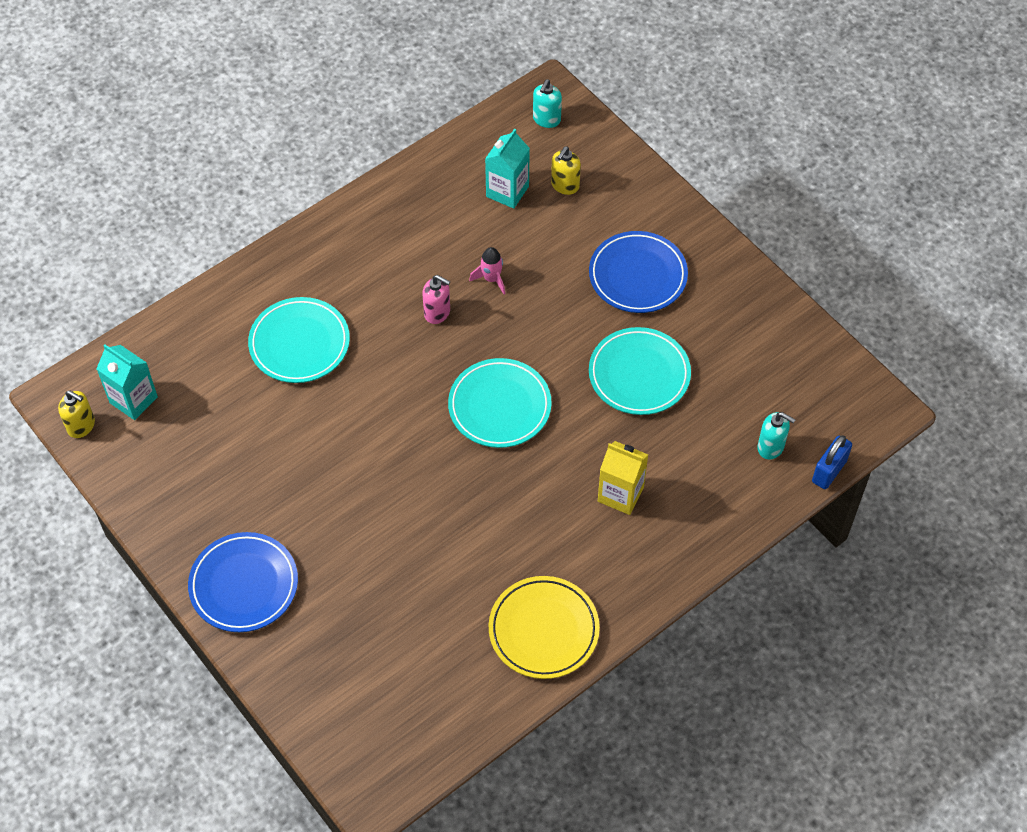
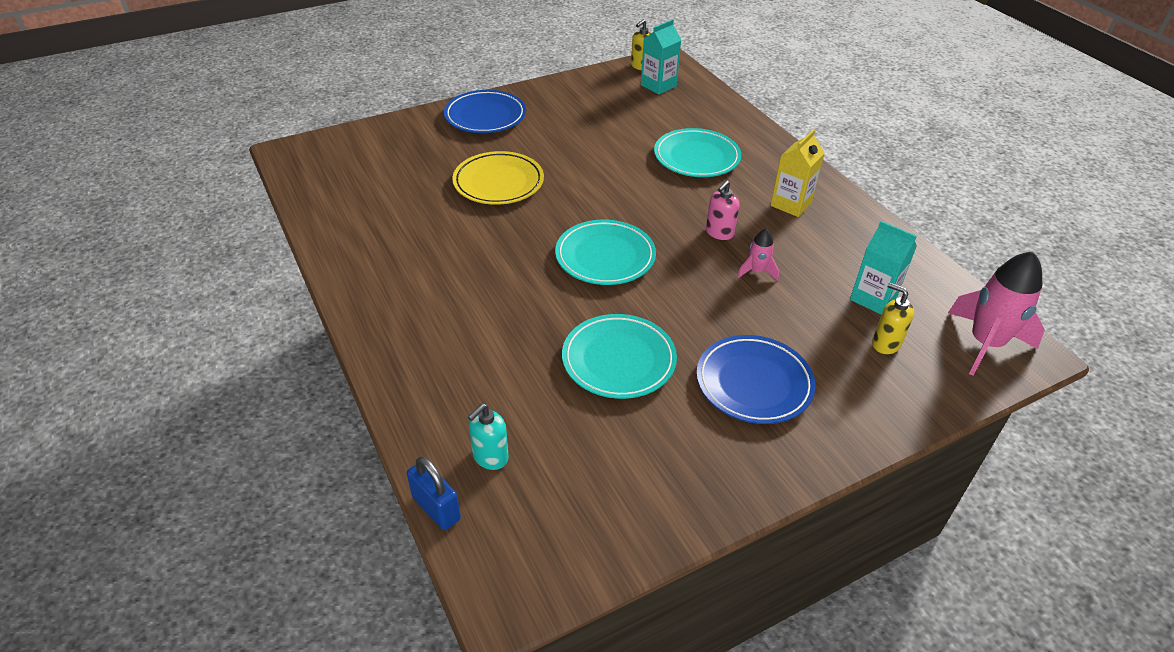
camera: 100 degrees right, 15 degrees down
yellow plate [489,576,600,679] -> yellow plate moved to [452,151,544,205]
turquoise soap dispenser [533,80,562,128] -> pink rocket [948,251,1045,376]
yellow carton [598,441,648,515] -> yellow carton moved to [770,129,825,217]

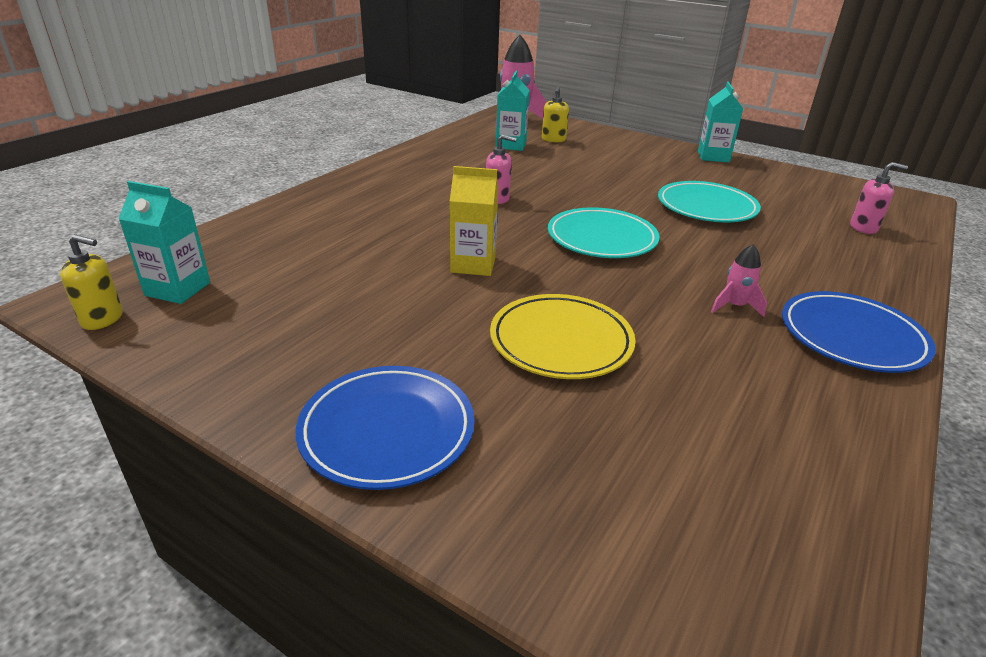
camera: 120 degrees left, 10 degrees down
blue padlock [407,457,461,530] -> none
turquoise soap dispenser [468,403,509,470] -> pink soap dispenser [850,162,908,234]
turquoise plate [654,128,741,177] -> none
blue plate [696,335,815,424] -> blue plate moved to [782,291,936,373]
pink rocket [737,229,779,282] -> pink rocket moved to [711,244,767,317]
yellow carton [770,129,825,217] -> yellow carton moved to [450,166,499,276]
none -> turquoise carton [698,82,743,162]

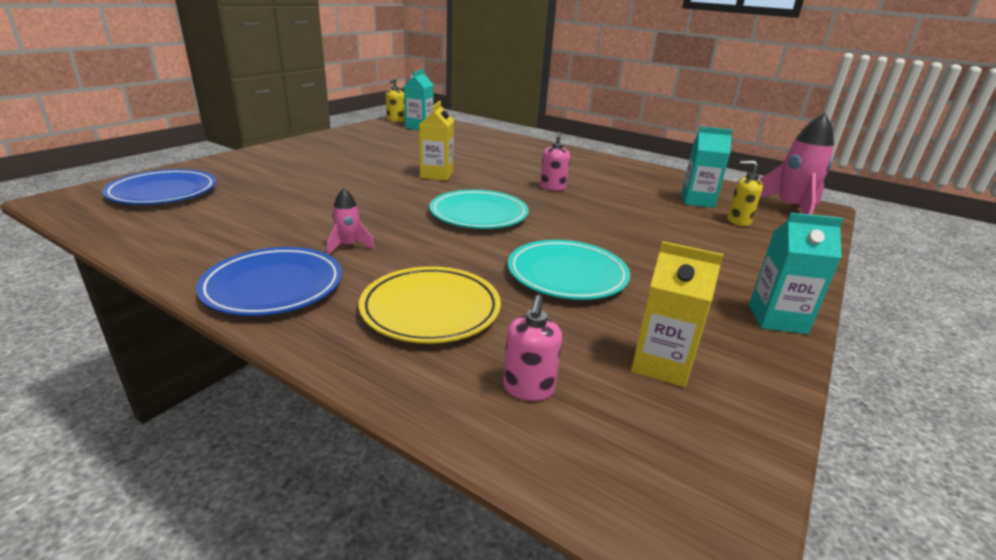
camera: 90 degrees right, 5 degrees down
blue plate [296,366,475,490] -> blue plate moved to [102,169,216,205]
yellow plate [490,294,636,379] -> yellow plate moved to [359,266,501,343]
none -> yellow carton [631,241,723,387]

